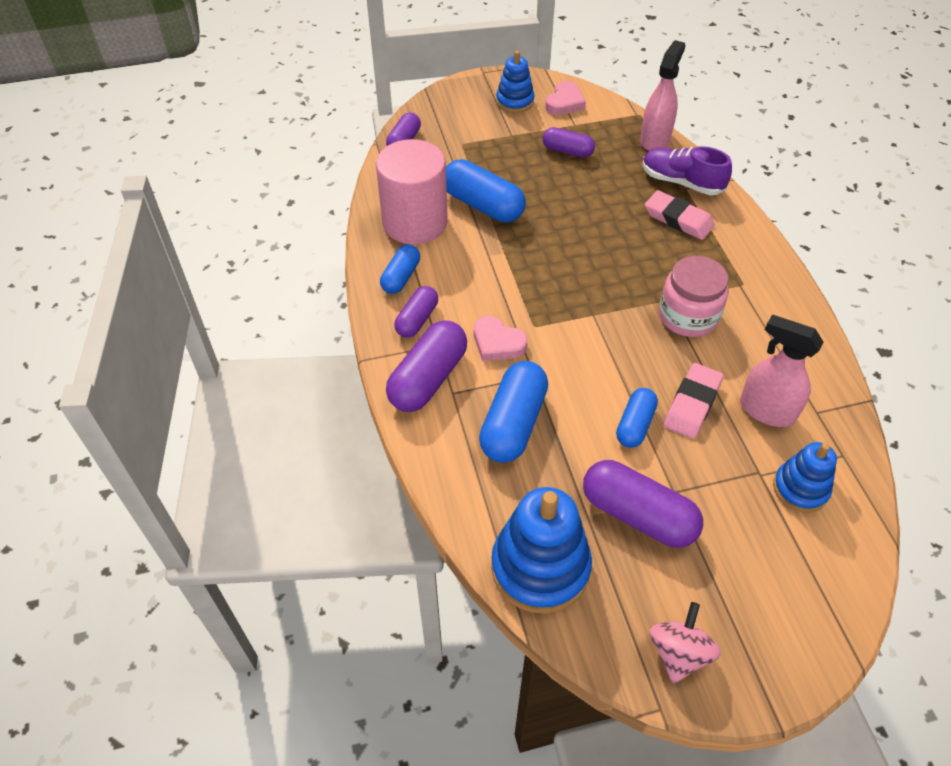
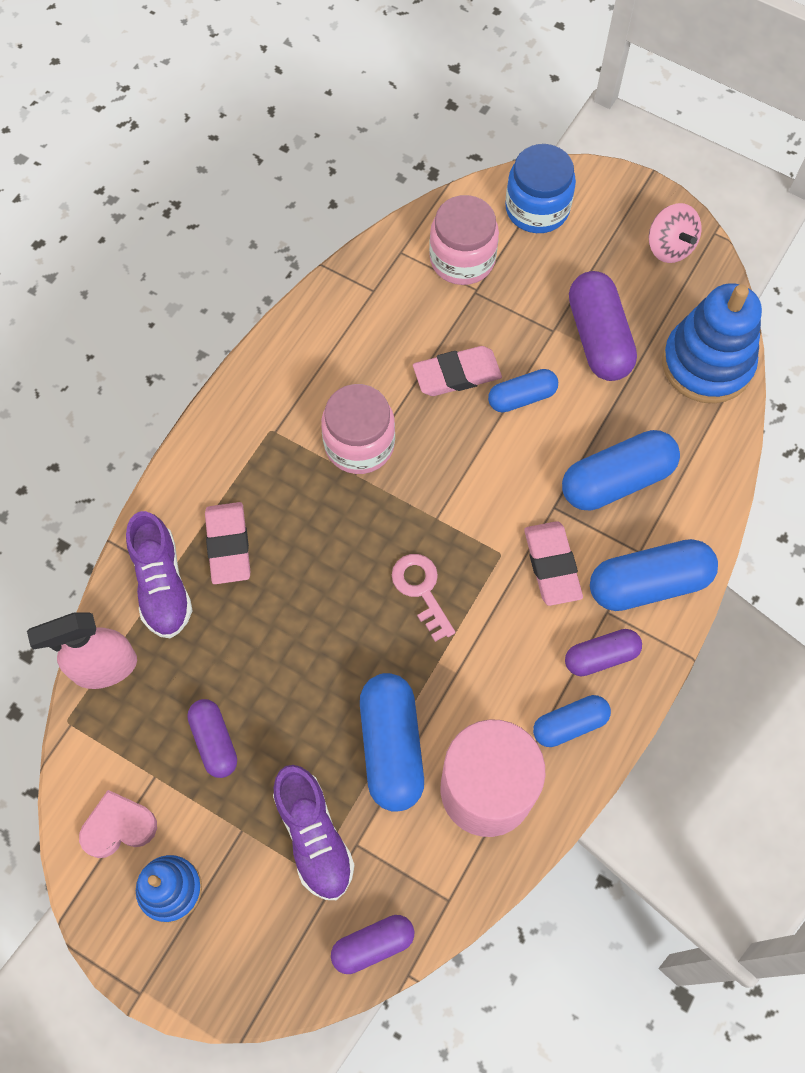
camera: 135 degrees left, 15 degrees up
purple capsule [386,320,467,412] -> blue capsule [590,539,718,611]
pink heart [474,316,528,361] -> pink eraser [524,521,583,606]
pink spinning top [649,602,721,684] -> pink spinning top turned 90 degrees counterclockwise [649,203,702,263]
pink spray bottle [740,314,823,427] -> none
blue stacking toy [773,442,837,512] -> pink jar [429,195,499,285]
none -> purple shoe [273,765,355,900]
none -> pink key [392,554,455,642]
none -> blue jar [505,144,576,233]

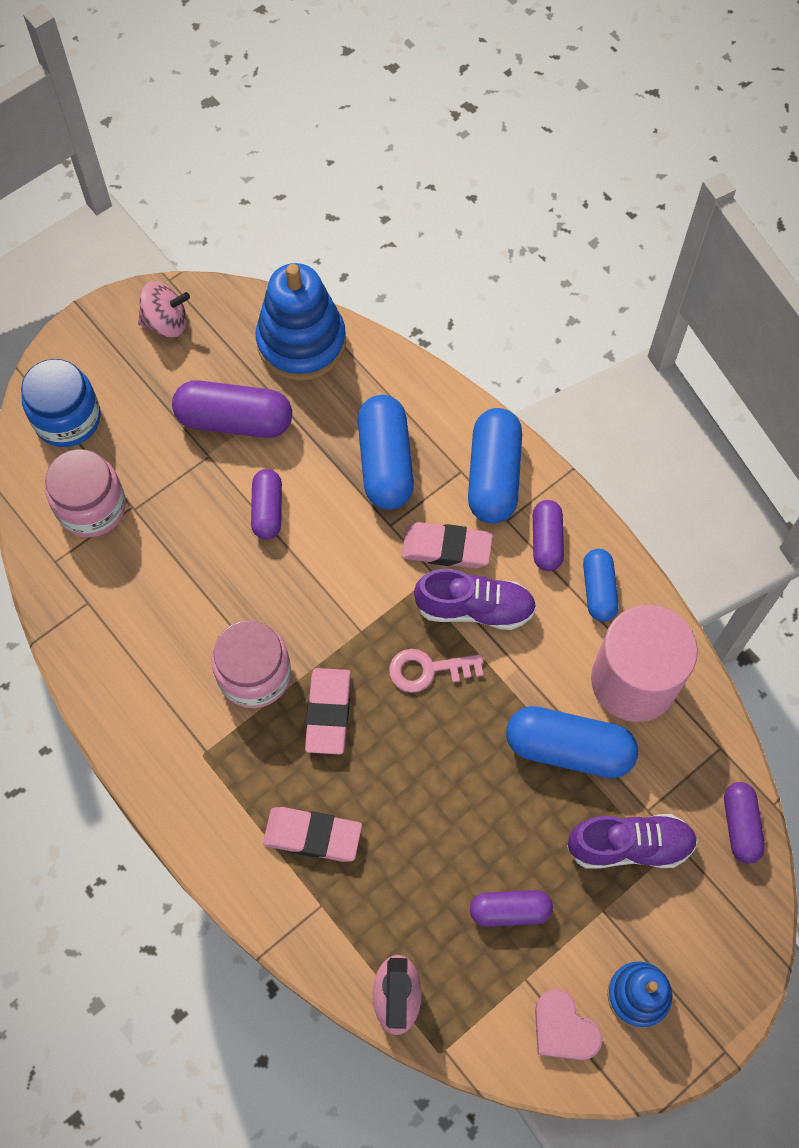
camera: 70 degrees left, 0 degrees up
pink heart [79,790,157,858] -> pink heart turned 45 degrees counterclockwise [535,989,603,1060]
purple shoe [126,511,193,638] -> purple shoe moved to [414,569,537,630]
pink eraser [413,346,502,396] -> pink eraser moved to [305,668,351,755]
blue capsule [488,369,558,413] -> purple capsule [251,469,282,540]

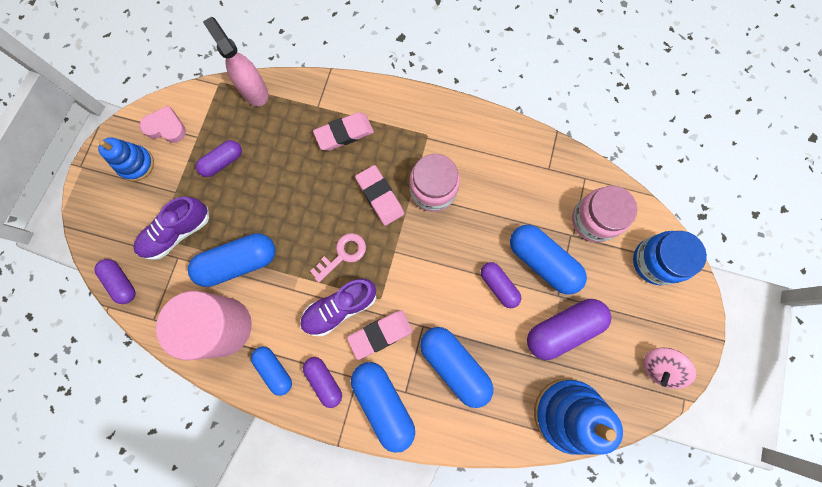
camera: 145 degrees right, 10 degrees up
none -> blue capsule [510,225,587,294]

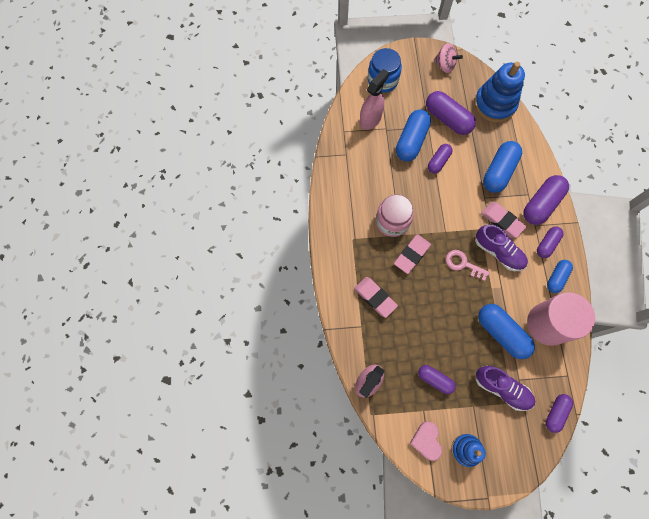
camera: 110 degrees left, 5 degrees down
blue capsule [351,362,415,453] -> purple capsule [523,175,569,225]
pink jar [572,186,637,242] -> pink spray bottle [360,69,389,130]

